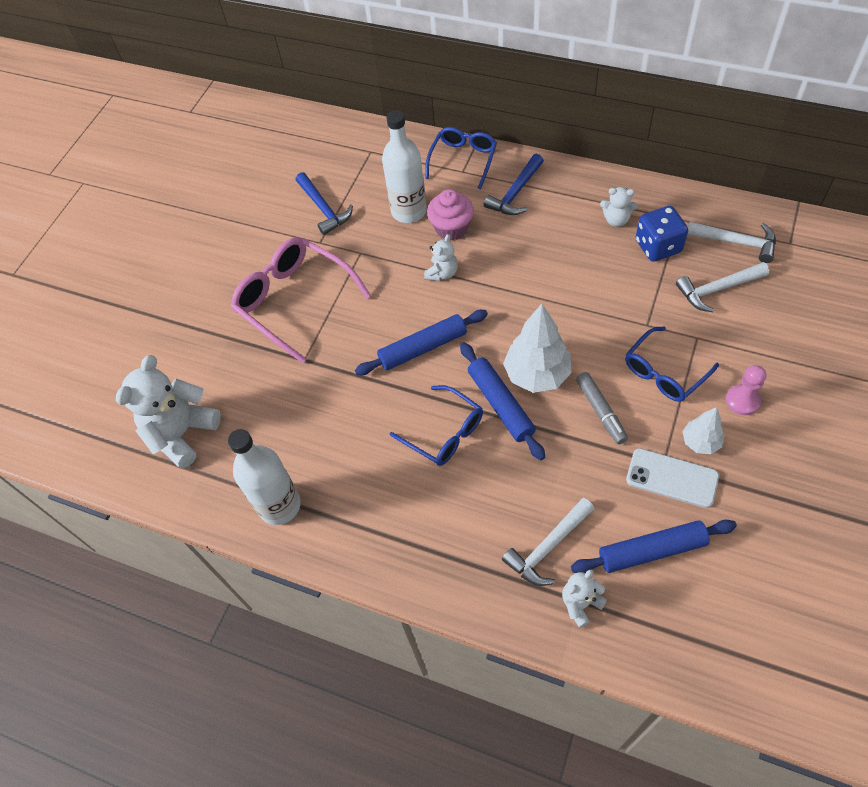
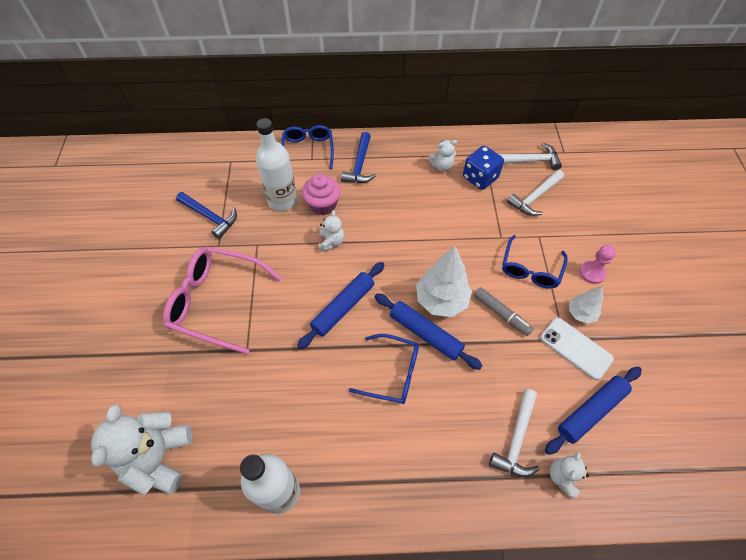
camera: 30 degrees left, 0 degrees up
white phone [626,448,719,508] -> white phone turned 45 degrees clockwise [540,318,614,380]

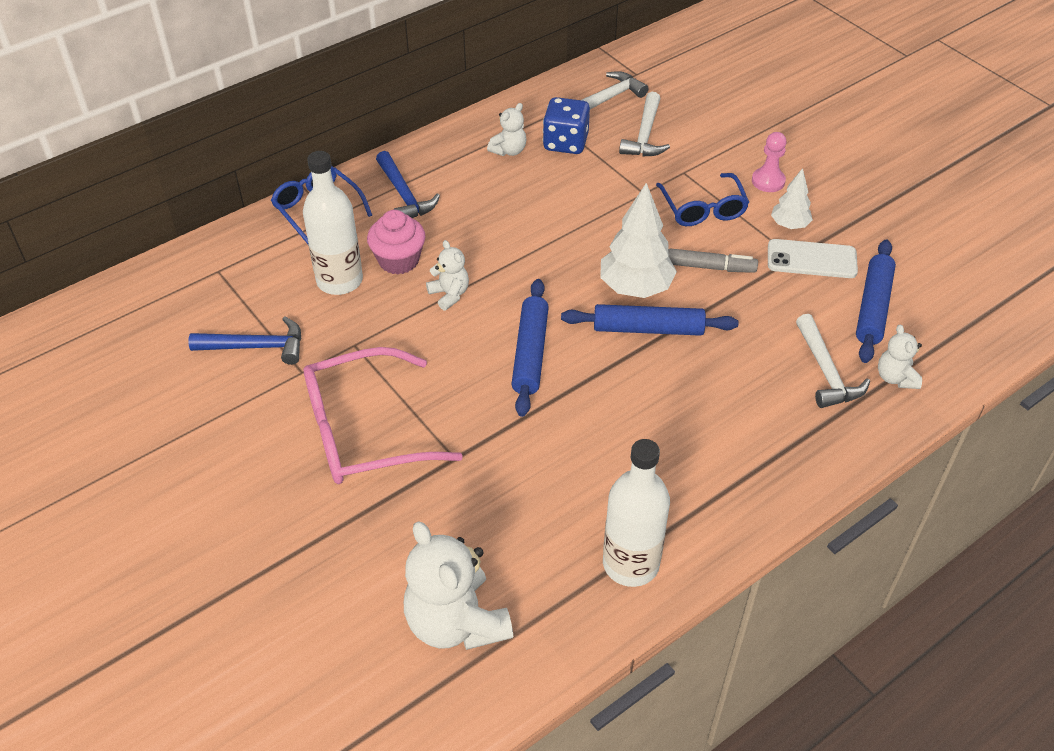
camera: 35 degrees left, 10 degrees down
blue glasses [349,334,419,404] -> none

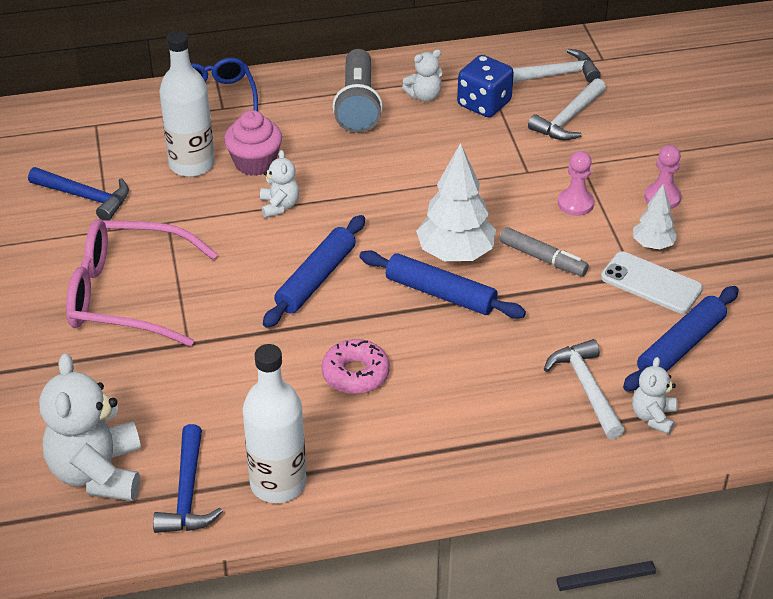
camera: 25 degrees right, 5 degrees down
blue hammer [376,151,440,218] -> blue hammer moved to [153,424,223,533]
blue glasses [656,173,749,226] -> pink pawn [558,151,594,216]
white hammer [796,314,870,408] -> white hammer turned 150 degrees clockwise [544,339,625,439]
none -> pink donut [321,339,390,394]
none -> grey flashlight [333,49,383,133]

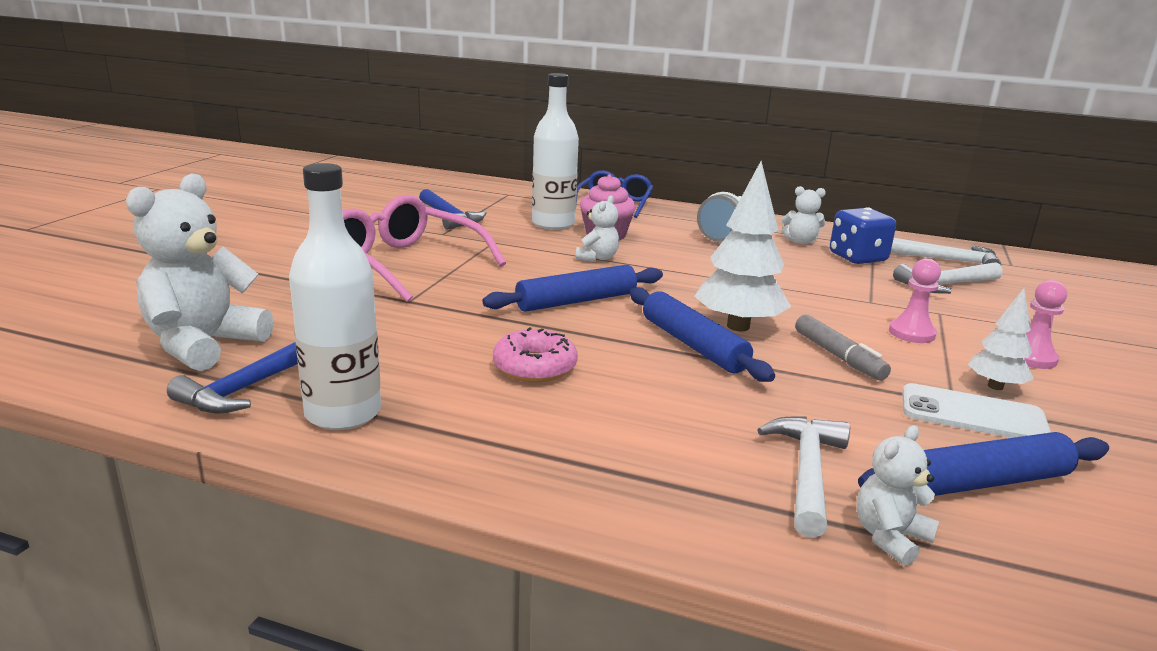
camera: 30 degrees right, 20 degrees down
white phone [601,252,703,313] -> white phone turned 45 degrees counterclockwise [902,383,1051,438]

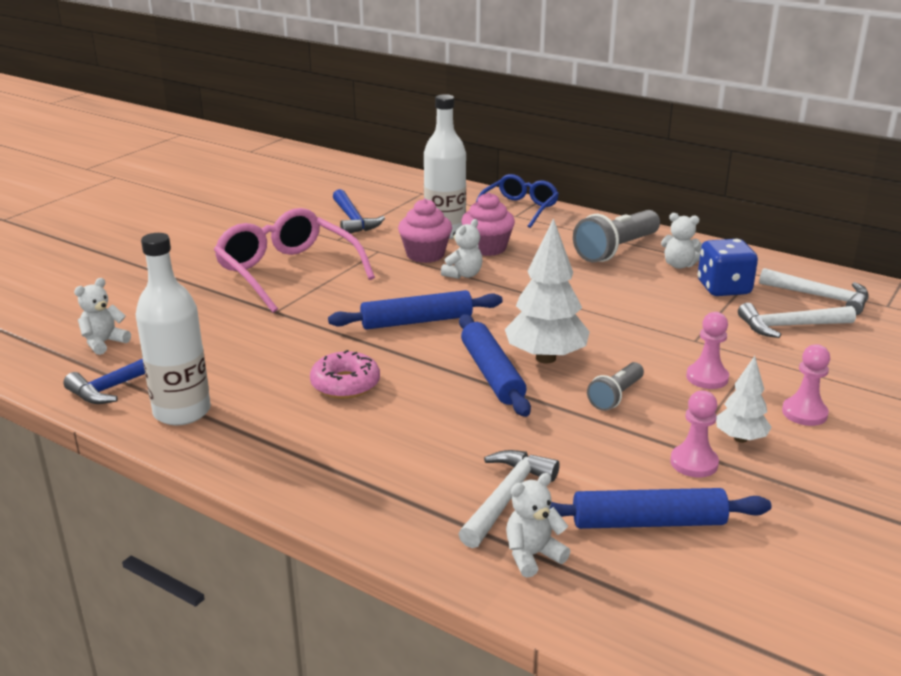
camera: 15 degrees right, 5 degrees up
white teddy bear [126,173,273,371] -> white teddy bear [74,278,131,355], size x0.51
grey marker [795,315,891,380] -> grey flashlight [587,362,644,411]
white phone [902,383,1051,438] -> pink pawn [670,390,719,477]
none -> pink cupcake [398,199,452,263]

